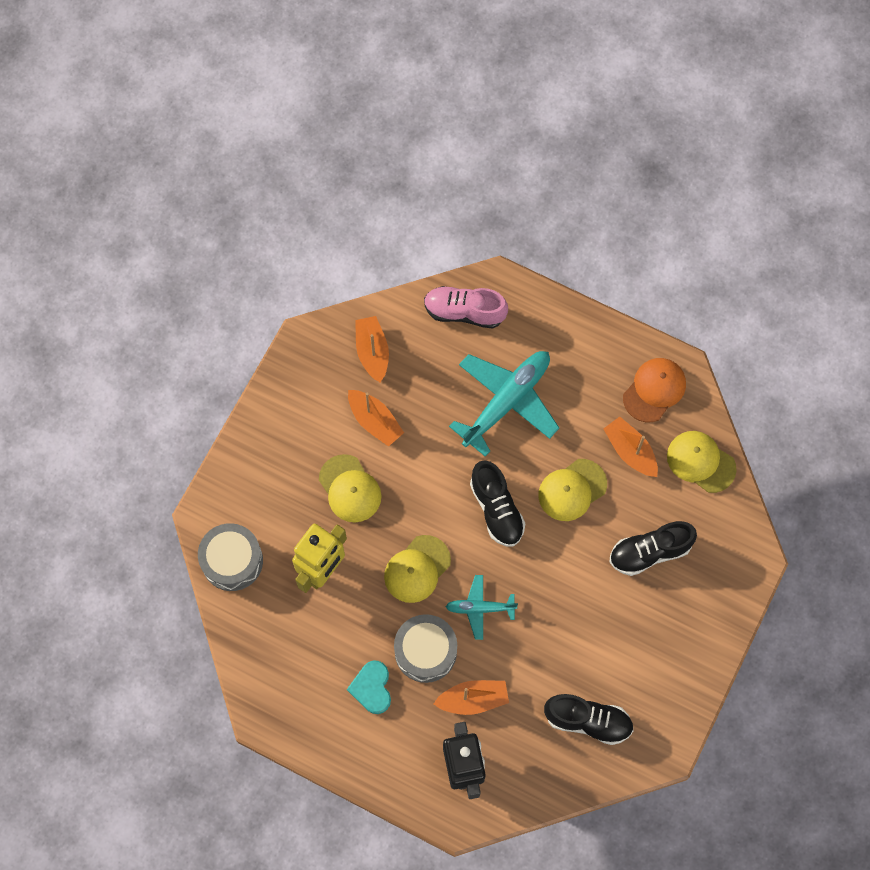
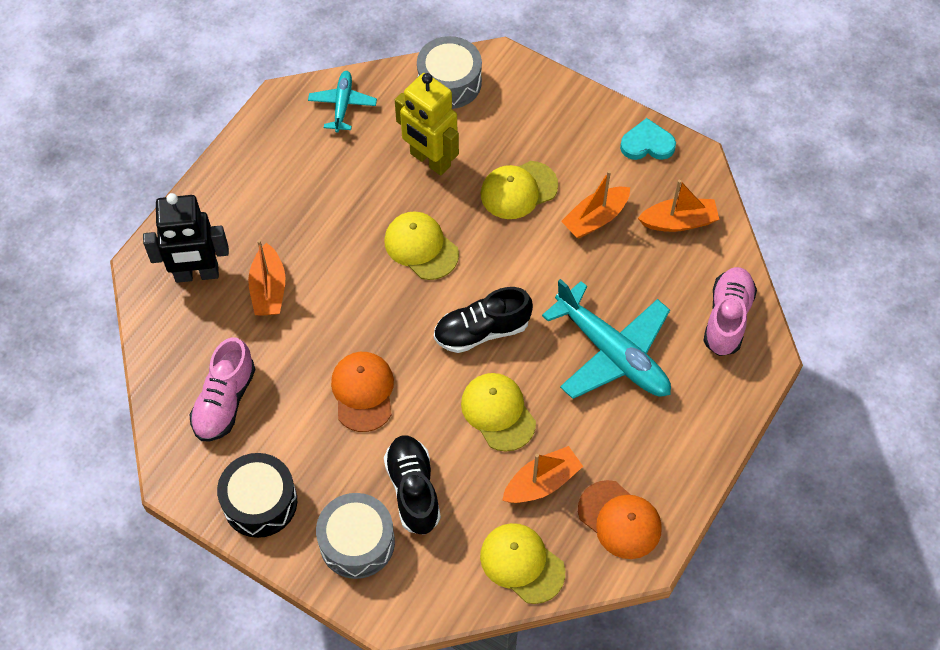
camera: 95 degrees right, 10 degrees down
turquoise heart [347,660,391,714] -> turquoise heart moved to [620,118,676,160]
grey drum [394,614,457,683] -> grey drum moved to [316,493,395,579]
turquoise plane [445,575,518,640] -> turquoise plane moved to [308,71,377,133]
black shoe [544,694,633,745] -> pink shoe [190,337,256,441]
yellow cap [667,431,737,493] -> yellow cap turned 90 degrees counterclockwise [480,523,565,604]
none -> black drum [217,453,297,538]
none -> orange cap [331,352,394,432]

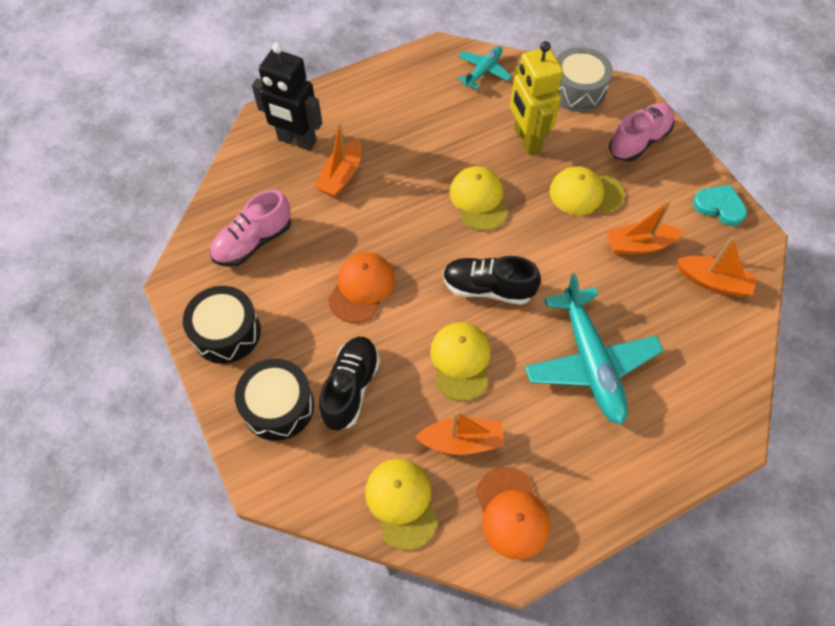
camera: 30 degrees right, 0 degrees up
grey drum [316,493,395,579] -> black drum [235,359,314,441]
pink shoe [703,267,757,356] -> pink shoe moved to [609,103,675,162]

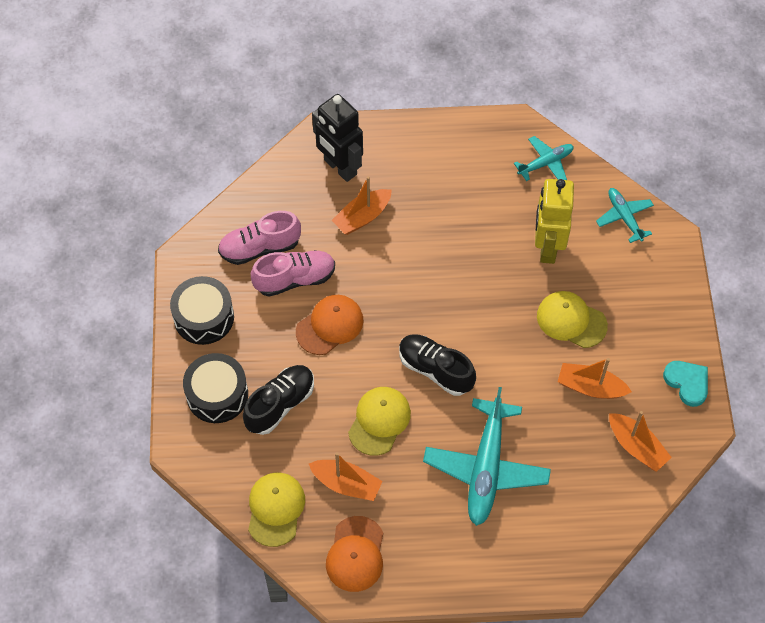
camera: 25 degrees right, 0 degrees up
yellow cap [449,166,508,231] -> none
grey drum [557,47,613,112] -> turquoise plane [596,188,654,243]
pink shoe [609,103,675,162] -> pink shoe moved to [251,250,335,297]

